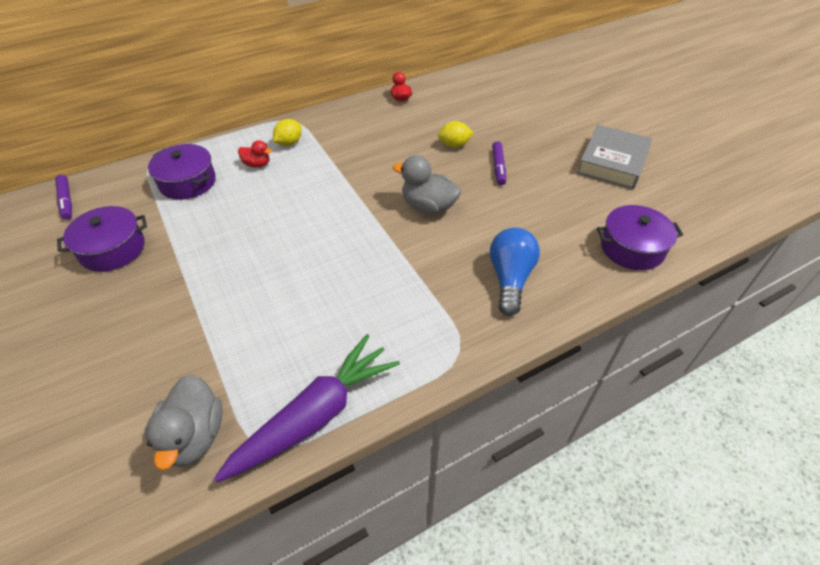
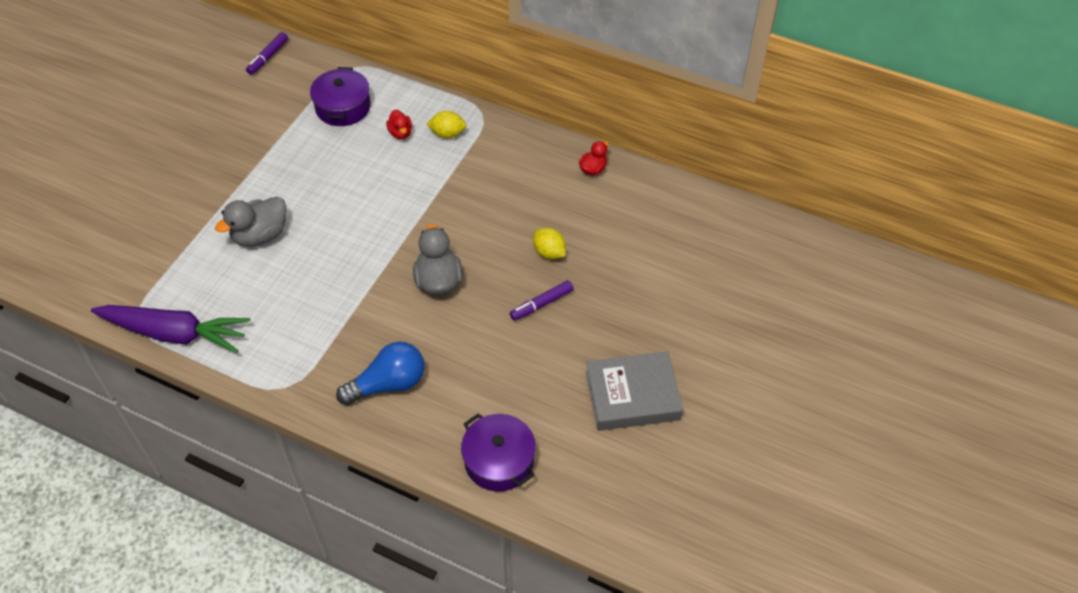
camera: 55 degrees right, 5 degrees up
purple pot [57,206,147,272] -> none
grey duck [145,375,223,470] -> grey duck moved to [215,197,286,246]

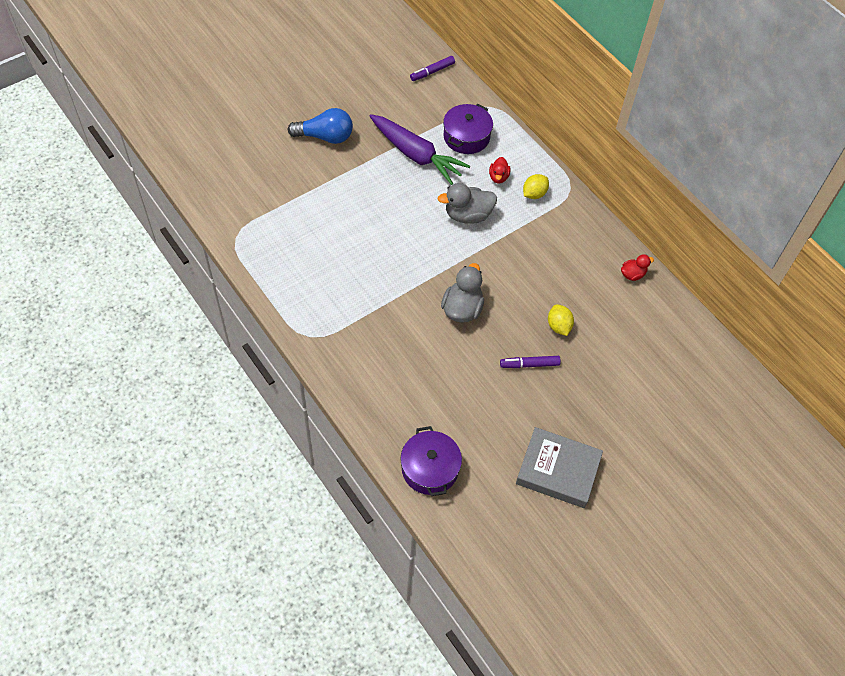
camera: 25 degrees right, 5 degrees up
purple carrot [91,305,250,353] -> purple carrot moved to [370,114,470,185]
grey duck [215,197,286,246] -> grey duck moved to [438,183,497,224]
blue light bulb [336,342,425,405] -> blue light bulb moved to [288,108,353,144]
yellow lemon [427,111,466,139] -> yellow lemon turned 75 degrees counterclockwise [523,174,549,199]

